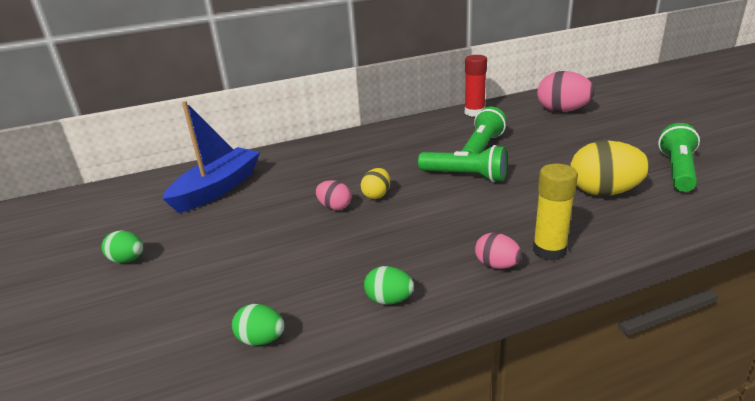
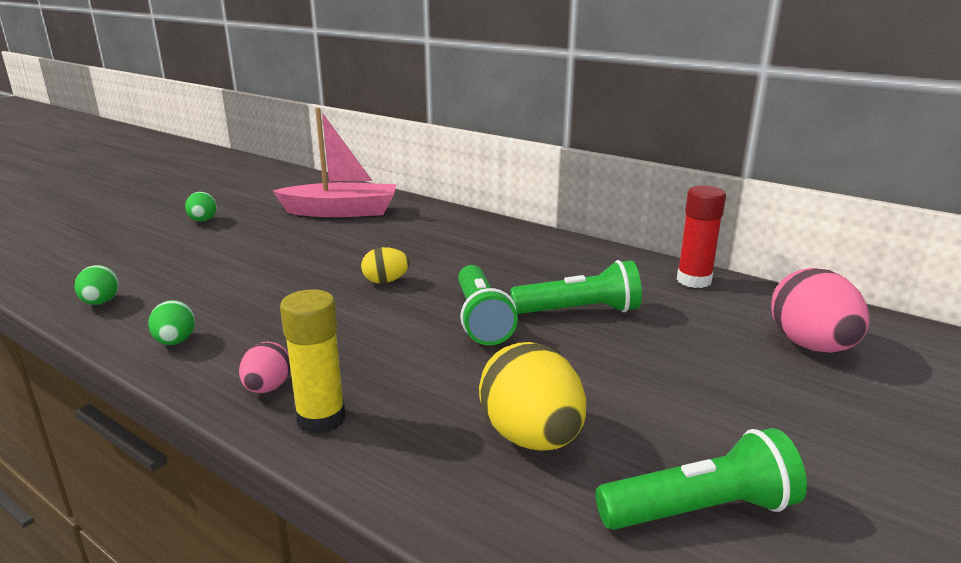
camera: 55 degrees right, 5 degrees down
blue boat [163,101,260,213] -> pink boat [272,108,396,217]
pink egg [316,180,351,210] -> none

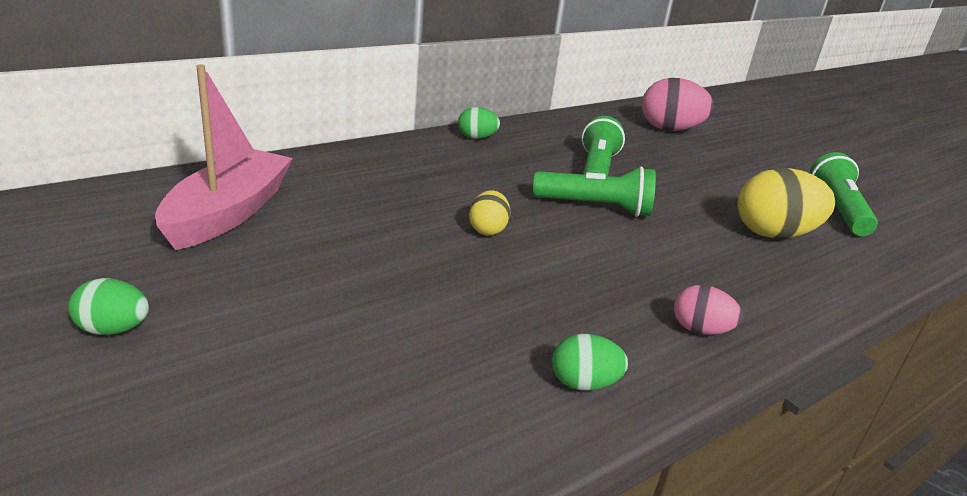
camera: 75 degrees left, 5 degrees up
green egg [74,265,119,305] -> green egg moved to [458,107,500,139]
yellow glue stick [280,289,346,434] -> none
red glue stick [677,186,726,288] -> none

